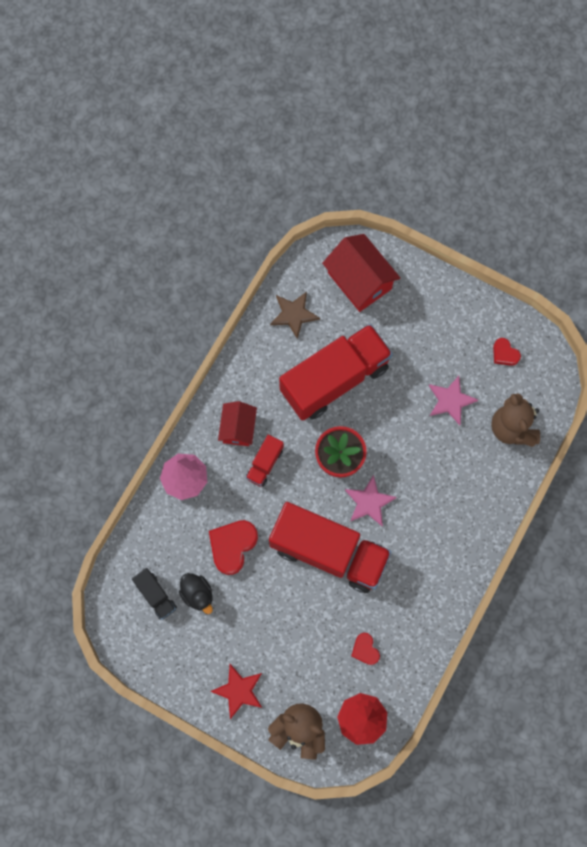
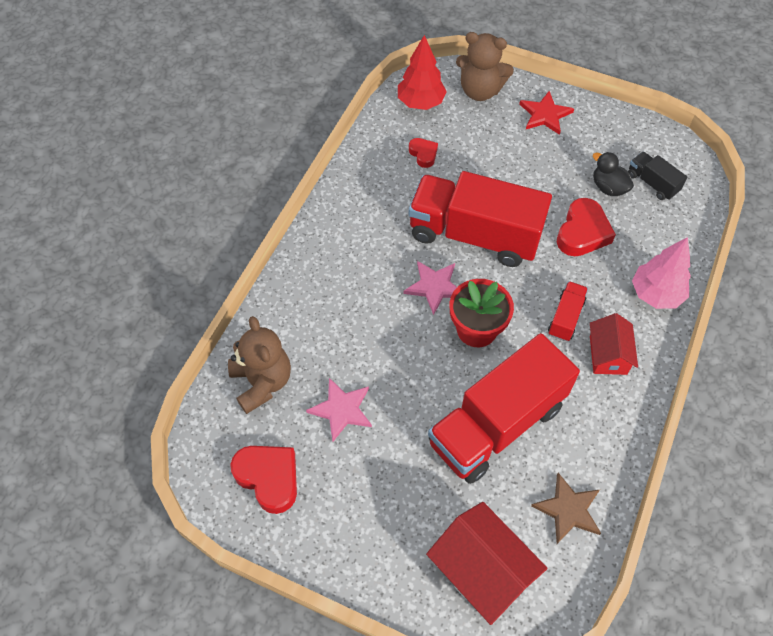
camera: 175 degrees right, 15 degrees down
red heart [493,338,521,366] -> red heart [230,446,297,514], size x1.77

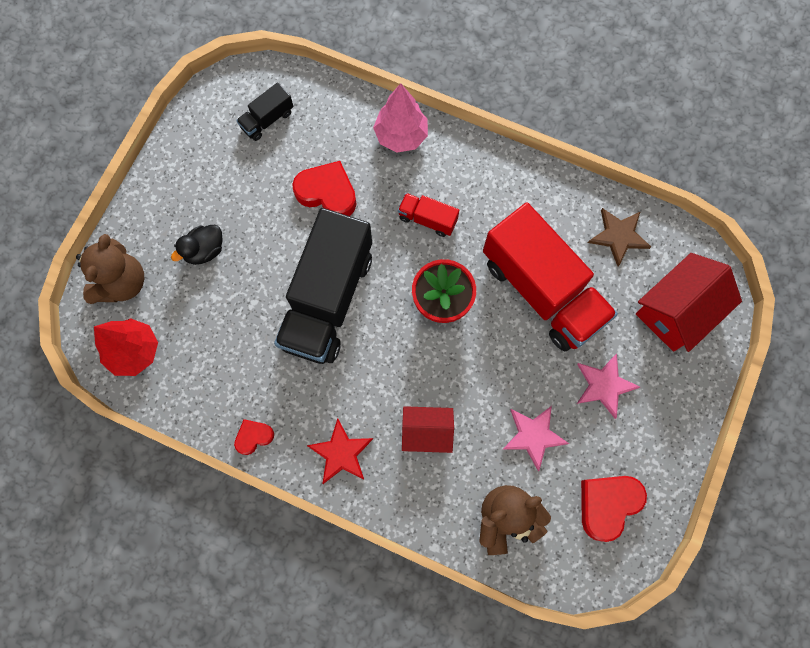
camera: 90 degrees left, 15 degrees up
pink star [404,261,457,315] -> pink star moved to [577,354,640,419]
red truck [408,171,552,267] -> black truck [274,208,372,364]
red heart [409,138,438,168] -> red heart moved to [234,419,274,455]
red star [519,91,574,135] -> red star moved to [307,418,373,484]
red house [590,313,638,375] -> red house moved to [402,406,454,453]
black duck [593,152,634,196] -> black duck moved to [171,225,222,265]

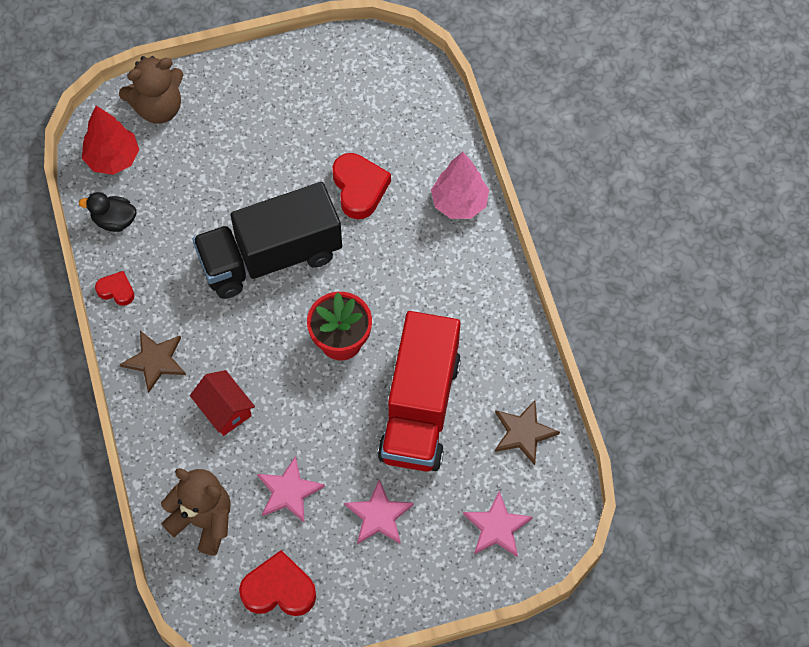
camera: 50 degrees right, 10 degrees down
black duck [171,225,222,265] -> black duck moved to [79,192,136,232]
black truck [236,82,293,141] -> none
red star [307,418,373,484] -> brown star [120,331,186,393]
red truck [398,193,459,237] -> none
red house [636,253,742,352] -> pink star [463,491,533,557]

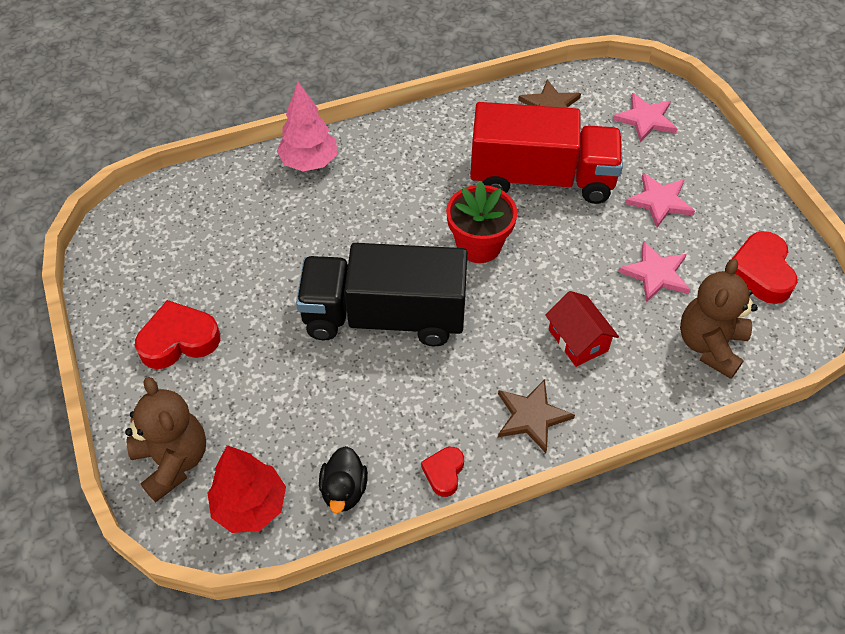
camera: 95 degrees left, 10 degrees down
red house [190,370,255,436] -> red house turned 75 degrees counterclockwise [545,291,619,367]
black truck [192,182,342,299] -> black truck turned 120 degrees clockwise [296,243,467,346]
red heart [333,153,391,219] -> red heart moved to [135,300,220,369]

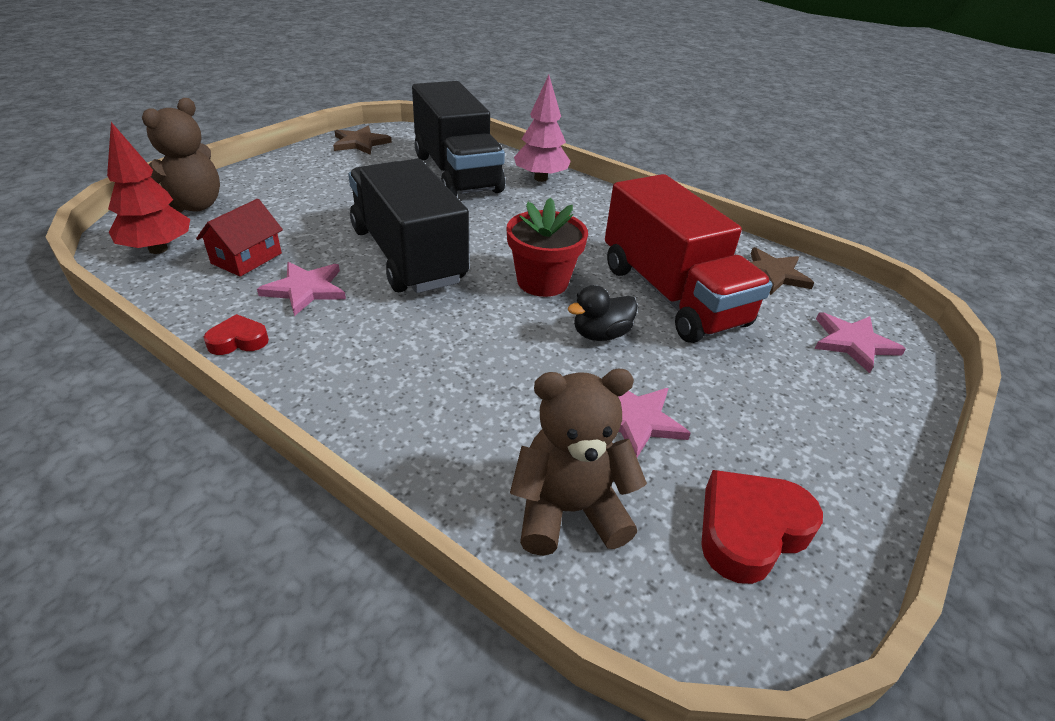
camera: 55 degrees right, 15 degrees down
red heart [135,300,220,369] -> none
black duck [319,446,368,513] -> black duck moved to [568,285,638,341]
brown star [498,379,575,453] -> brown star moved to [333,126,392,155]
red house [545,291,619,367] -> red house moved to [196,199,283,277]
pink star [625,173,695,228] -> pink star moved to [257,262,346,316]
none -> black truck [412,81,505,197]

